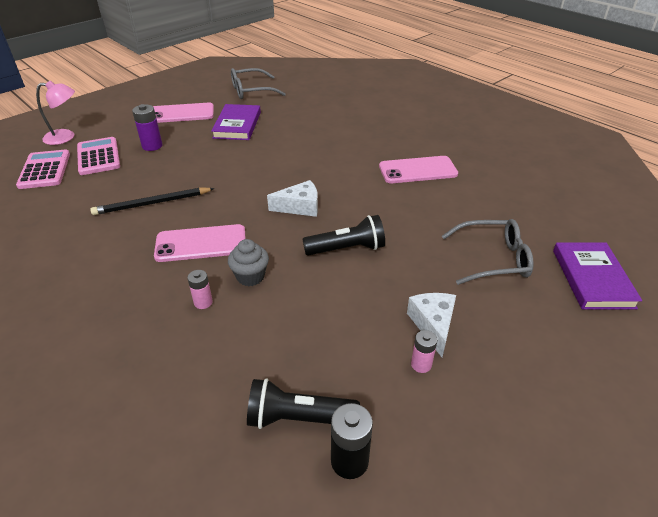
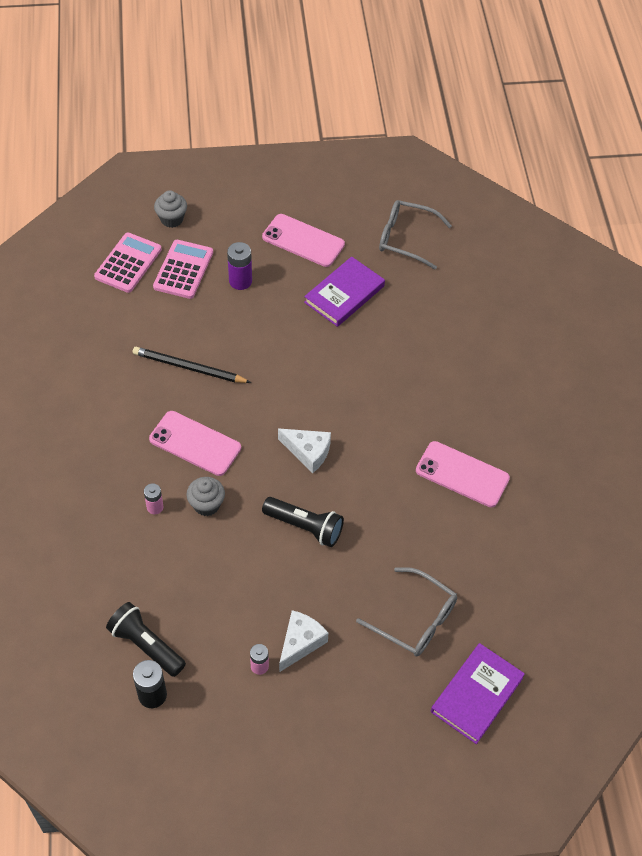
camera: 35 degrees right, 15 degrees up
pink lamp [36,81,75,145] -> grey cupcake [154,190,187,228]

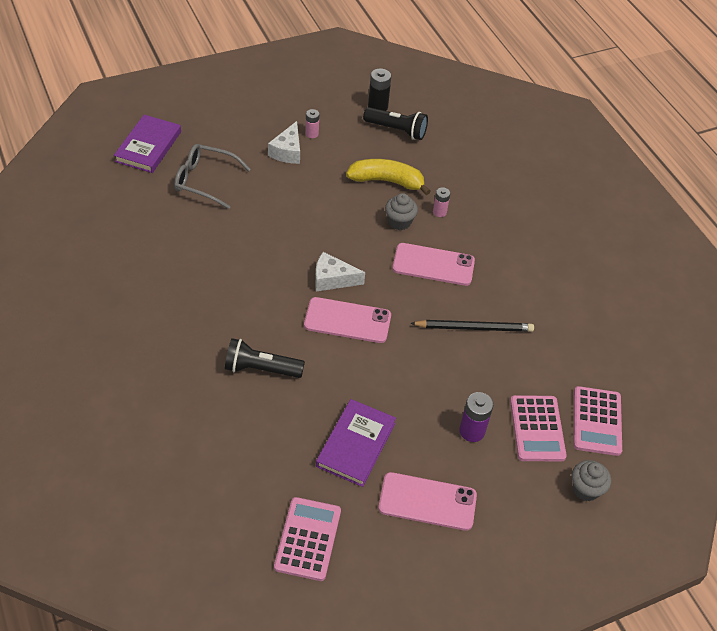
camera: 160 degrees right, 5 degrees down
black flashlight [262,497,344,547] -> black flashlight moved to [225,338,305,378]
grey glasses [379,200,452,270] -> pink calculator [274,497,341,581]
pink phone [416,441,510,507] -> pink phone moved to [304,297,391,343]
none -> yellow banana [346,159,431,195]

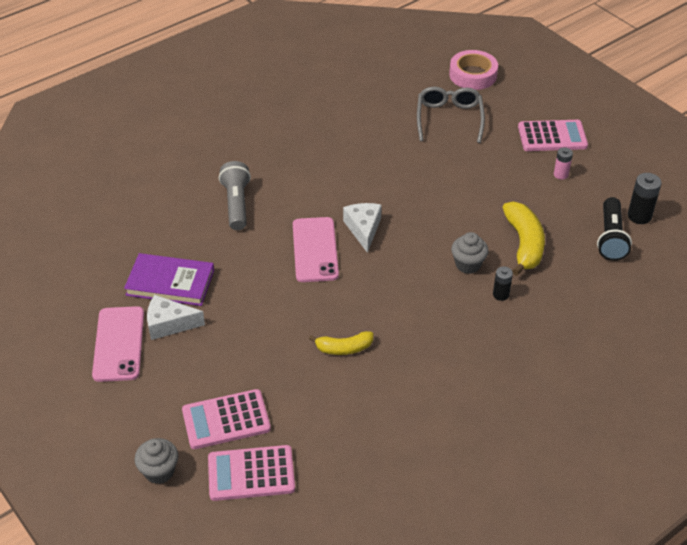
camera: 80 degrees right, 5 degrees down
purple book [114,115,181,173] -> pink tape [449,50,498,90]
black flashlight [225,338,305,378] -> grey flashlight [219,161,251,230]
white cheese [268,121,300,164] -> white cheese moved to [147,295,205,340]
pink calculator [274,497,341,581] -> pink calculator moved to [518,120,588,151]
pink phone [392,243,475,286] -> none
black pencil [410,320,534,332] -> yellow banana [309,331,373,355]
pink battery [433,187,450,217] -> black battery [493,266,513,301]
purple battery [459,392,493,442] -> none

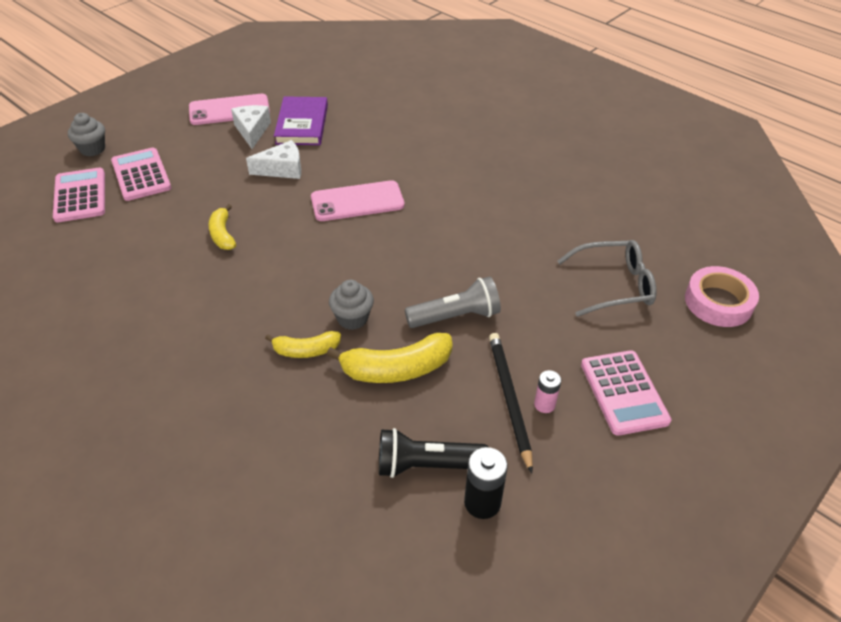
camera: 80 degrees right, 0 degrees up
grey flashlight [219,161,251,230] -> grey flashlight moved to [405,277,501,328]
white cheese [343,203,382,253] -> white cheese moved to [246,140,301,179]
black battery [493,266,513,301] -> yellow banana [265,331,341,358]
none -> black pencil [489,333,533,473]

